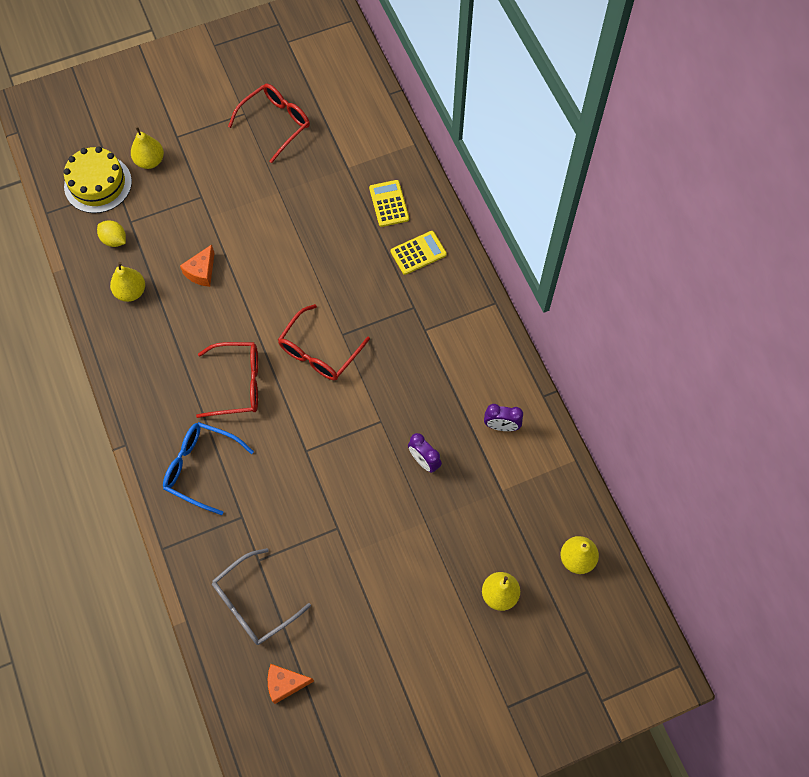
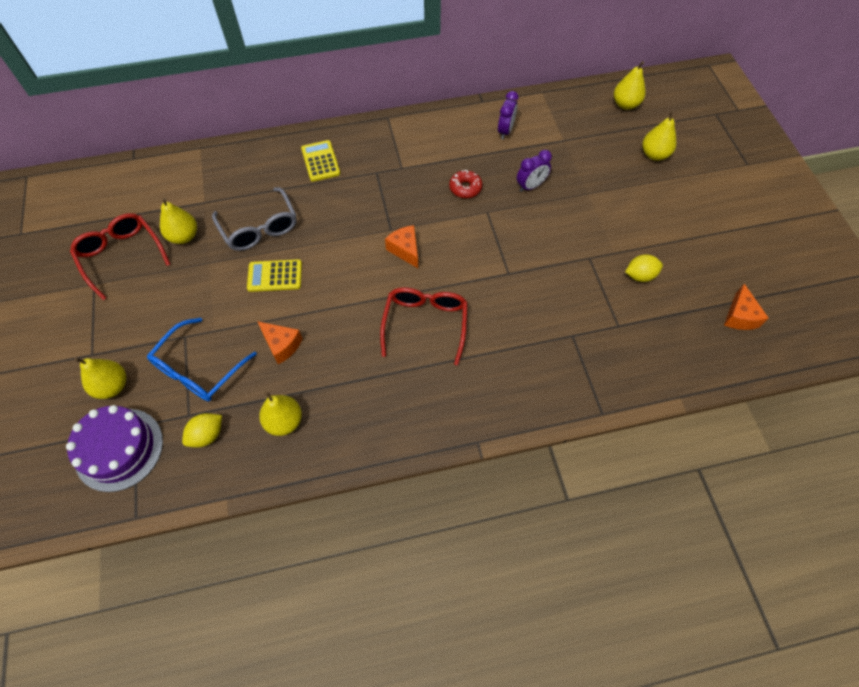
camera: 80 degrees left, 5 degrees down
yellow cake [64,146,132,213] -> purple cake [66,405,163,492]
blue glasses [163,422,254,515] -> blue glasses moved to [147,318,257,401]
grey glasses [212,548,311,645] -> grey glasses moved to [212,187,297,251]
red glasses [278,304,370,380] -> orange cheese [385,225,418,268]
yellow calculator [369,180,409,227] -> yellow calculator moved to [247,259,302,292]
none -> yellow pear [160,198,197,244]
none -> red donut [449,170,482,198]
none -> yellow lemon [625,254,663,282]

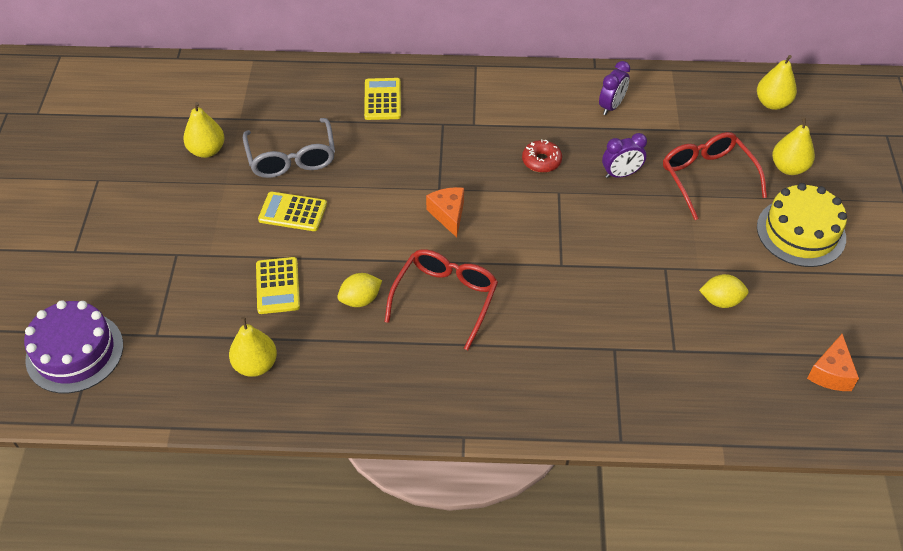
camera: 15 degrees right, 10 degrees down
red glasses [70,213,171,300] -> red glasses moved to [663,132,767,220]
yellow pear [74,358,126,399] -> none
blue glasses [147,318,257,401] -> none
yellow lemon [182,413,222,448] -> yellow lemon moved to [337,273,382,307]
orange cheese [257,321,303,364] -> yellow calculator [256,257,300,314]
none -> yellow cake [757,183,847,267]

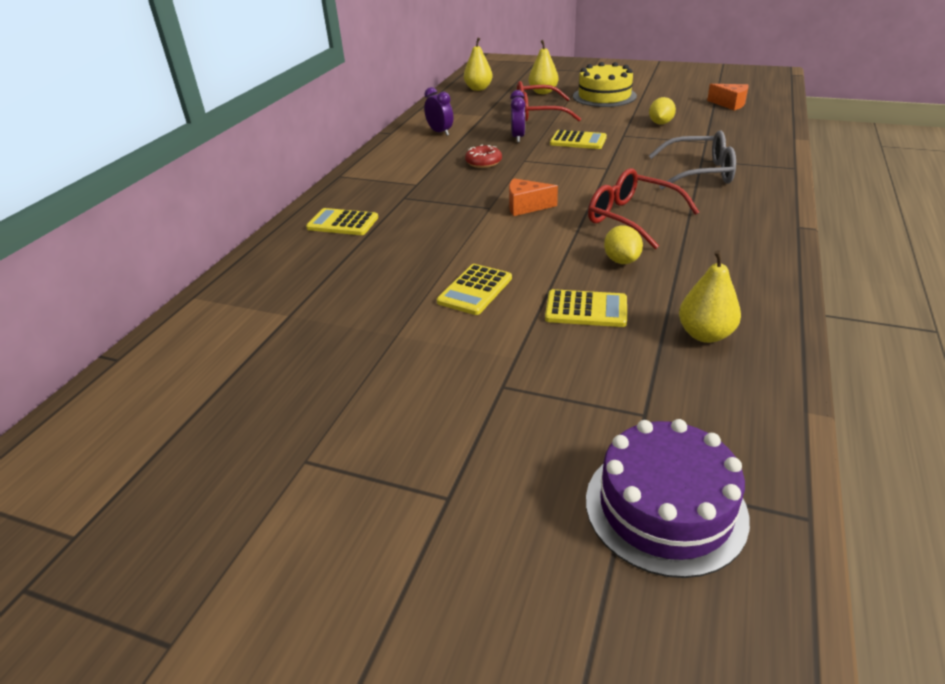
camera: 70 degrees left, 15 degrees down
yellow pear [183,102,225,158] -> none
grey glasses [243,118,335,178] -> grey glasses moved to [649,130,736,190]
none -> yellow calculator [550,130,607,149]

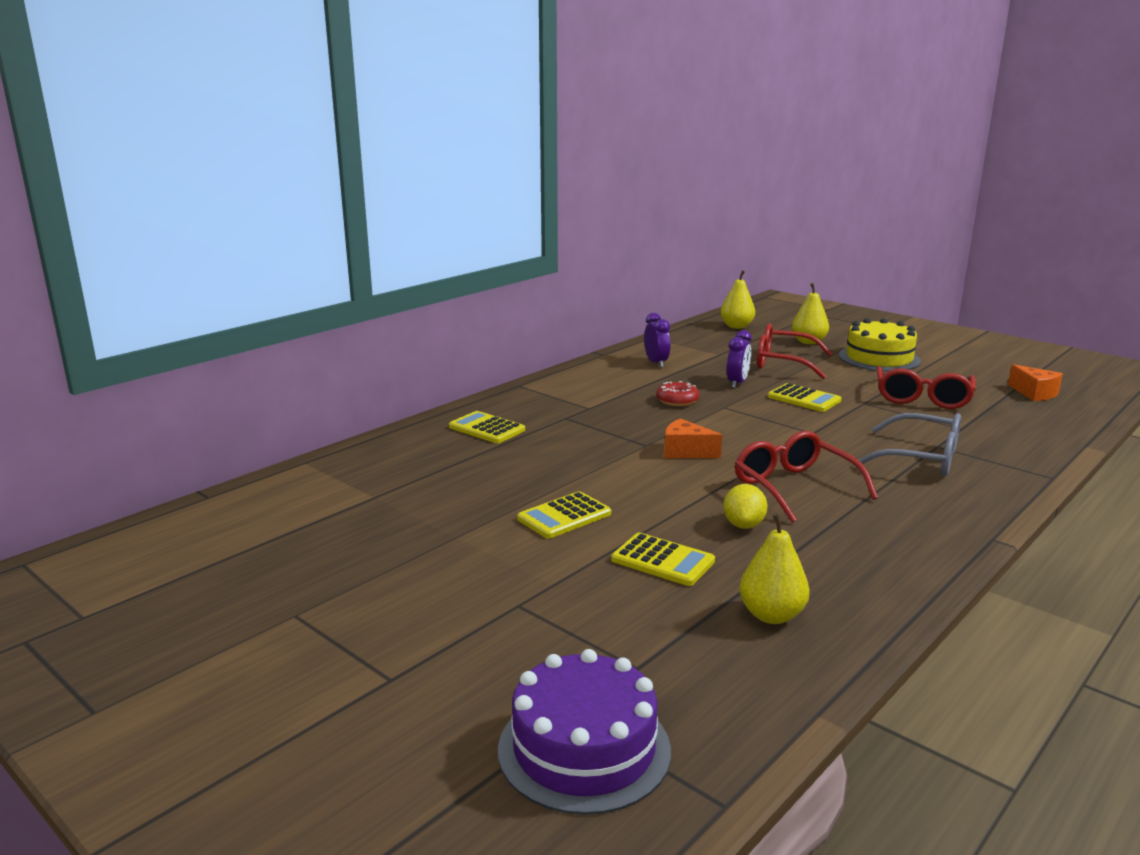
camera: 20 degrees right, 15 degrees down
yellow lemon [649,97,676,125] -> red glasses [877,366,976,409]

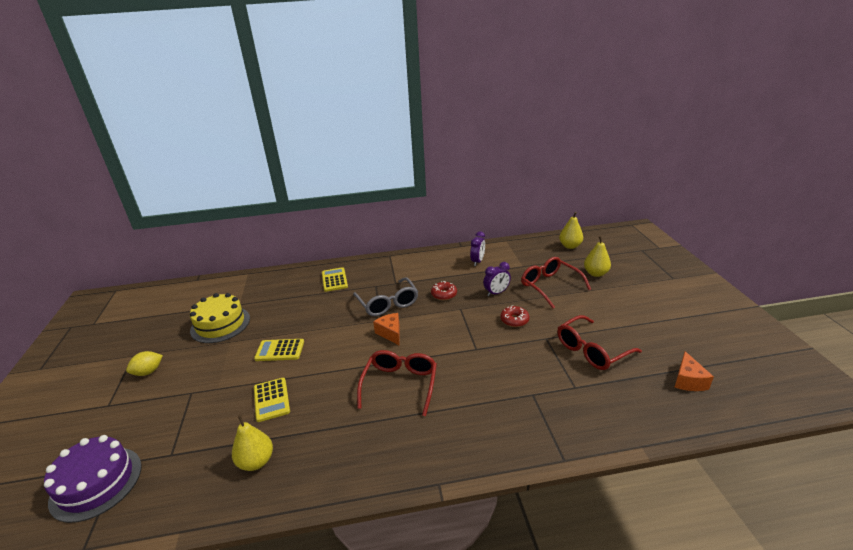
camera: 40 degrees right, 10 degrees up
yellow lemon [723,484,768,529] -> yellow lemon moved to [126,351,163,376]
yellow calculator [768,383,841,412] -> red donut [500,305,529,327]
yellow cake [839,318,921,371] -> yellow cake moved to [190,293,250,343]
grey glasses [858,413,961,476] -> grey glasses moved to [353,277,418,316]

